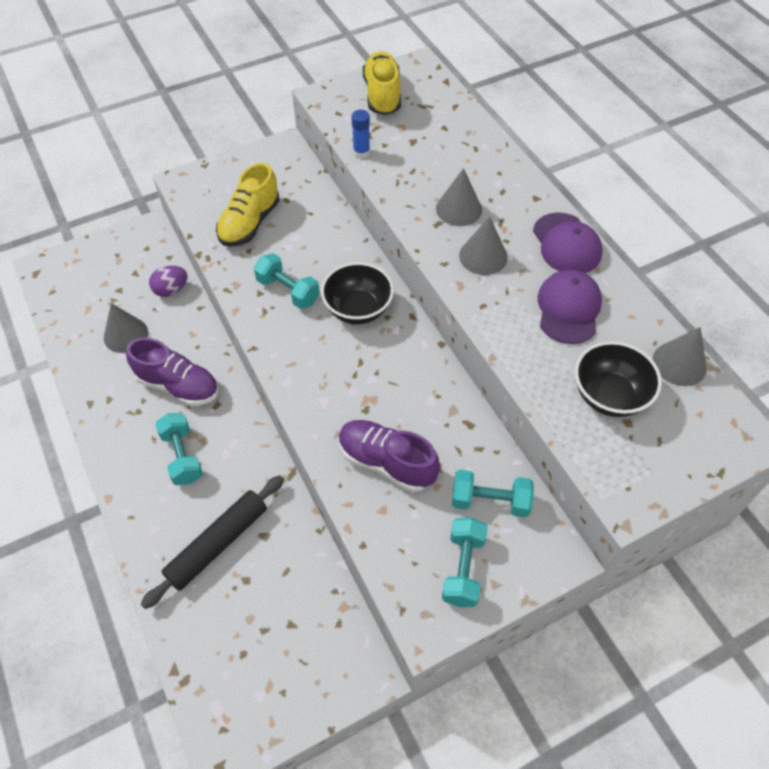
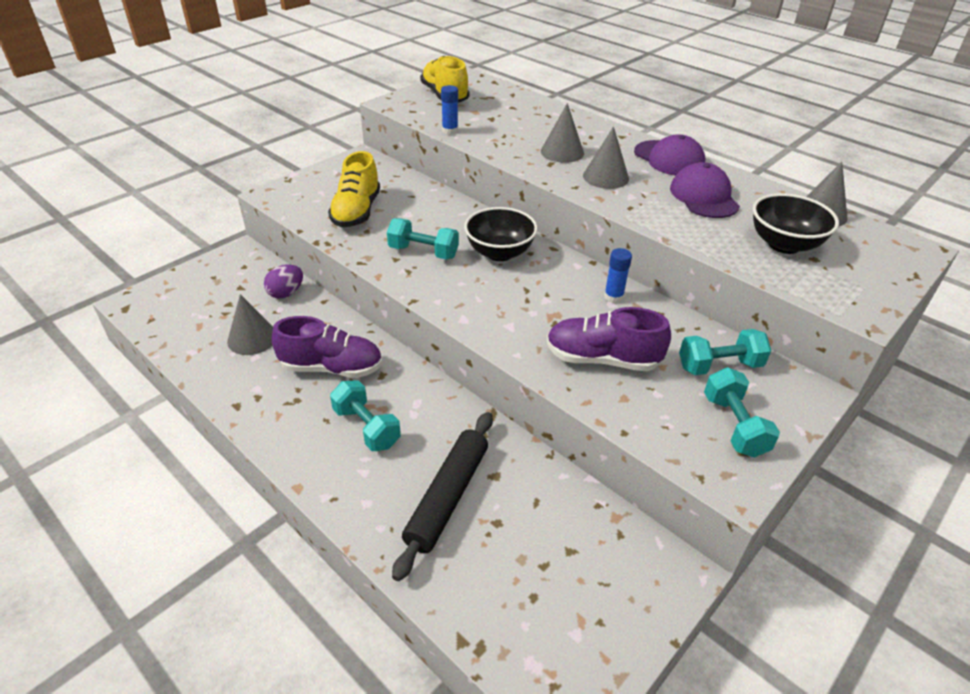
camera: 20 degrees left, 15 degrees down
none -> blue glue stick [604,248,632,303]

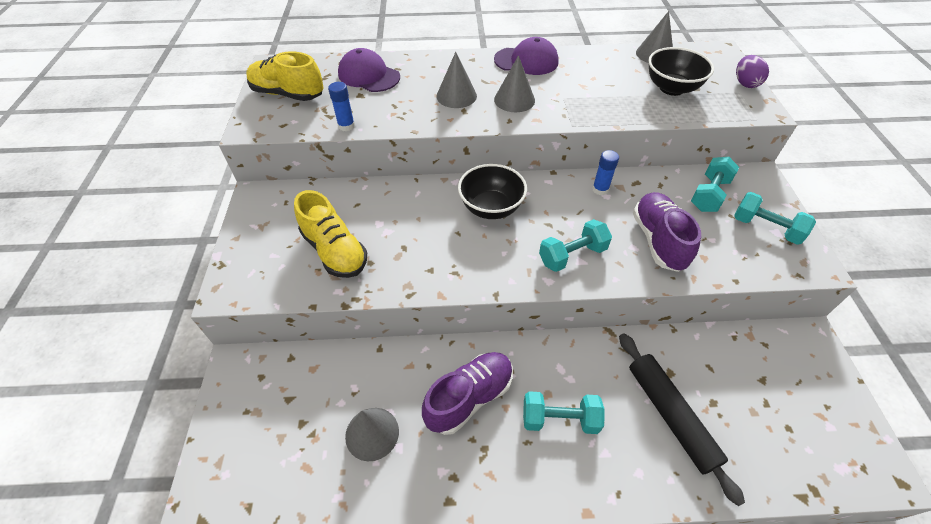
camera: 45 degrees left, 10 degrees up
purple egg [264,265,303,299] -> purple egg moved to [736,55,769,88]
turquoise dumbbell [387,218,459,259] -> turquoise dumbbell moved to [539,219,612,272]
purple shoe [547,307,671,371] -> purple shoe turned 120 degrees clockwise [633,192,701,272]
purple cap [670,162,740,218] -> purple cap moved to [338,48,400,92]

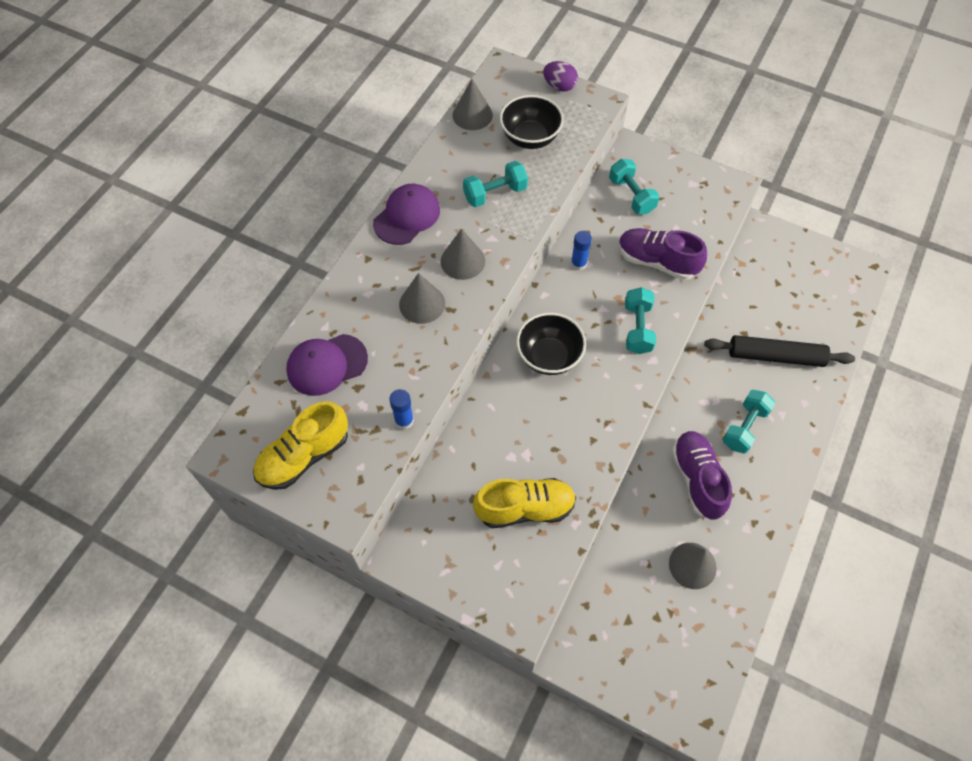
camera: 60 degrees left, 10 degrees up
turquoise dumbbell [734,192,816,245] -> turquoise dumbbell moved to [463,161,528,207]

